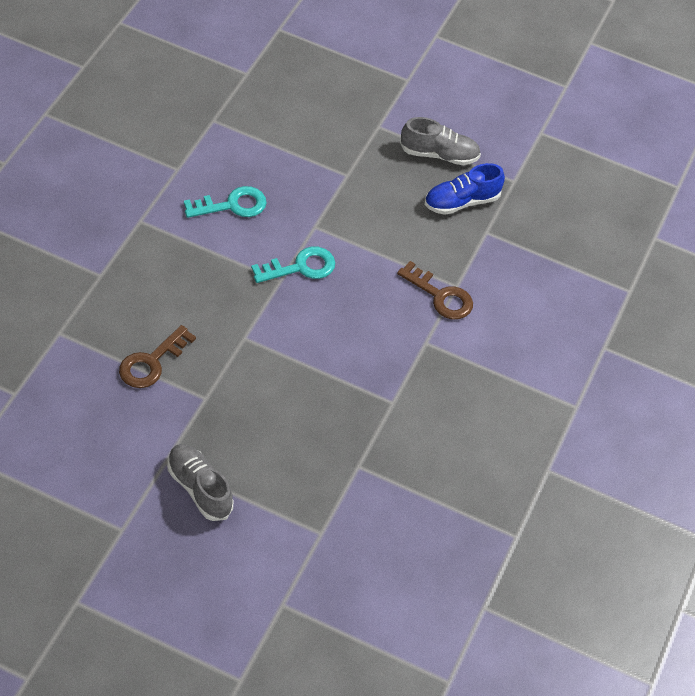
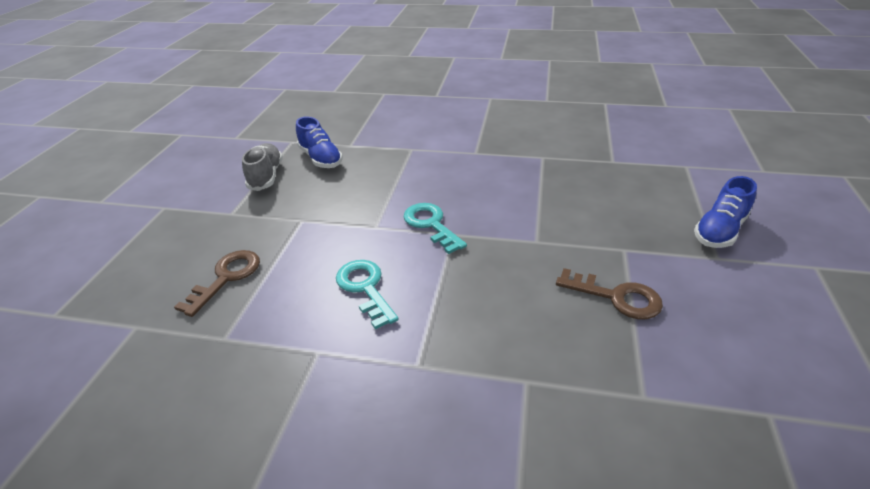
camera: 95 degrees left, 15 degrees down
grey shoe [168,444,233,521] -> blue shoe [694,176,757,248]
brown key [397,261,473,320] -> brown key moved to [174,250,260,317]

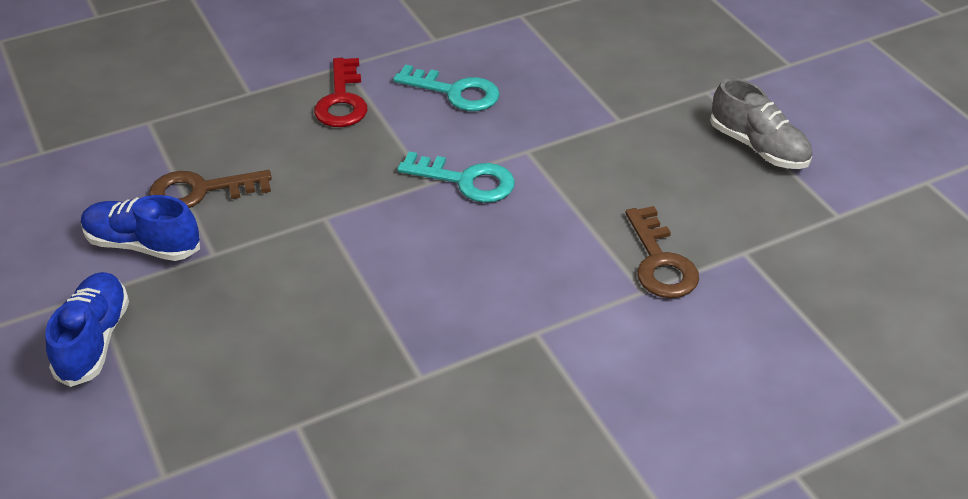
camera: 140 degrees right, 5 degrees up
brown key [174,250,260,317] -> brown key moved to [626,206,699,298]
blue shoe [296,117,343,168] -> blue shoe moved to [81,195,200,261]
none -> red key [314,58,367,127]

